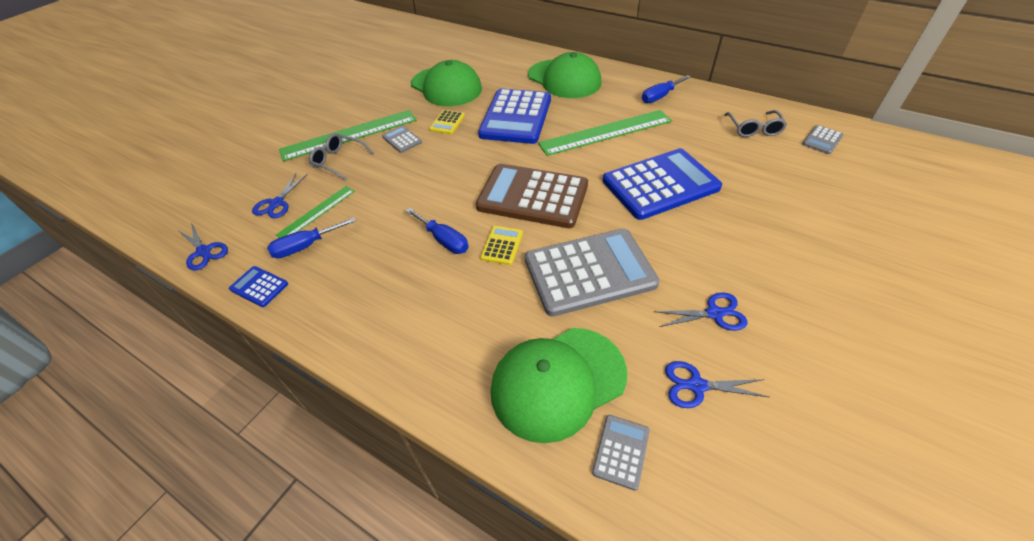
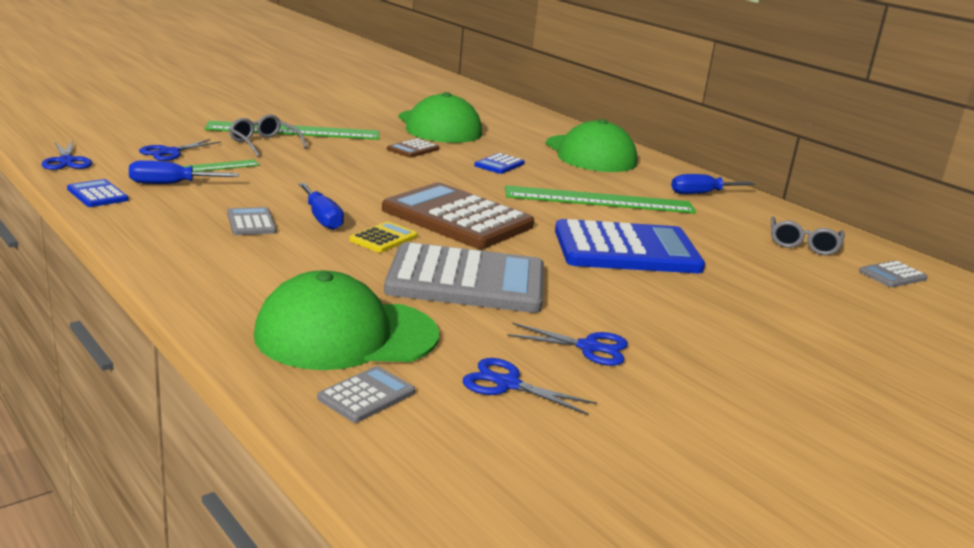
camera: 15 degrees right, 25 degrees down
grey calculator [382,126,422,153] -> grey calculator moved to [227,207,276,235]
yellow calculator [429,110,465,134] -> brown calculator [387,138,439,158]
blue calculator [478,88,551,144] -> blue calculator [474,153,525,174], size x0.43

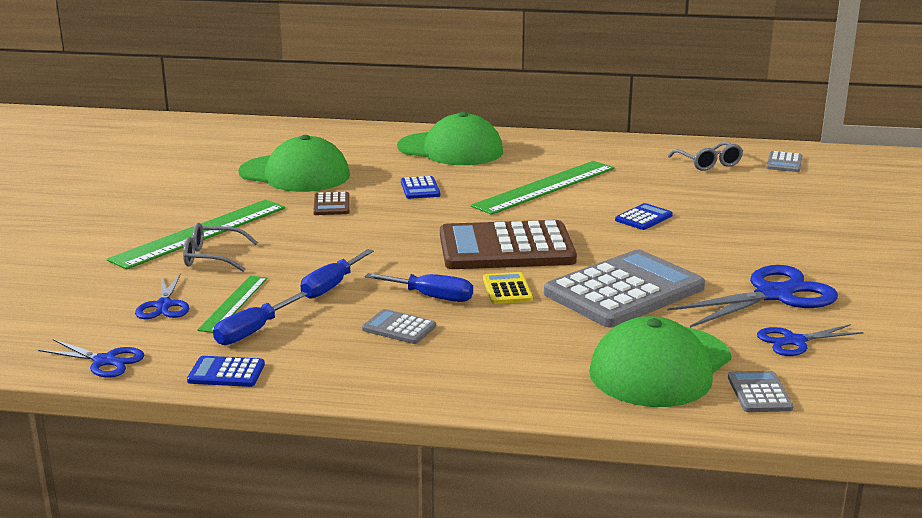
camera: 40 degrees left, 0 degrees up
blue scissors [507,323,628,366] -> blue scissors [667,265,838,328], size x1.79
blue calculator [555,219,705,273] -> blue calculator [615,203,673,230], size x0.43
blue screwdriver [671,174,755,194] -> blue screwdriver moved to [301,249,374,299]

